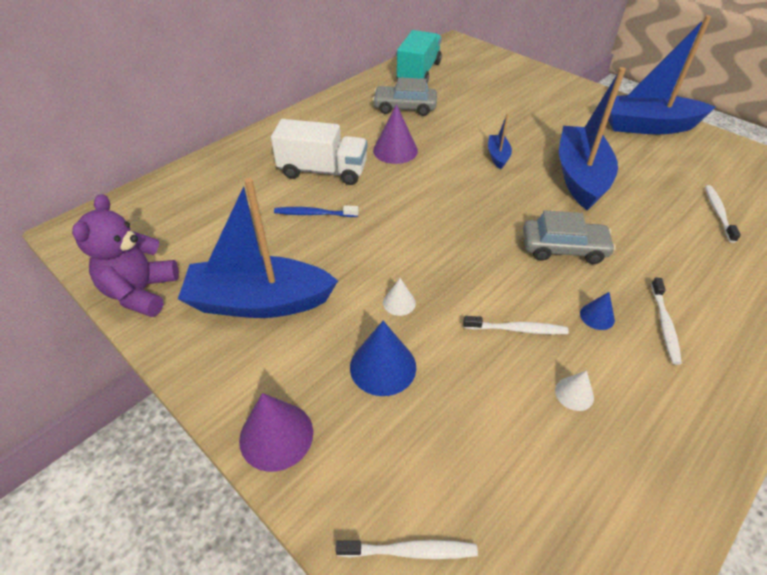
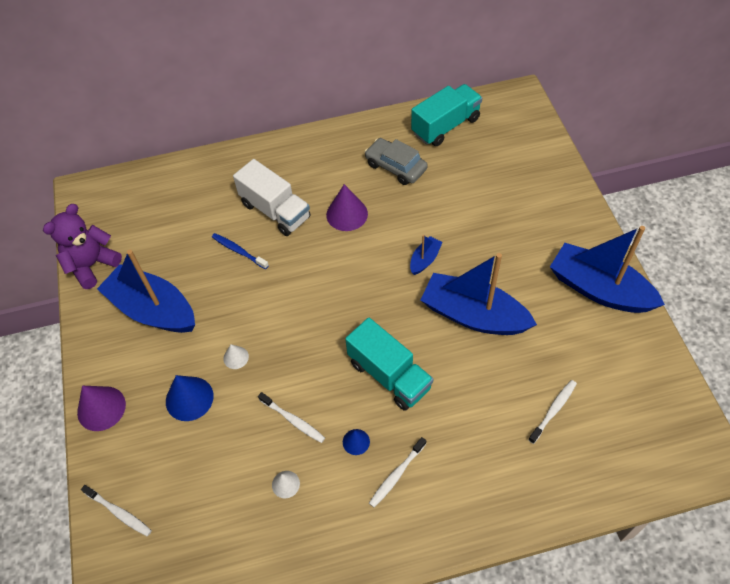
camera: 35 degrees right, 10 degrees up
grey car [523,210,616,264] -> turquoise truck [345,317,433,411]
blue boat [559,67,626,210] -> blue boat turned 105 degrees counterclockwise [421,253,537,335]

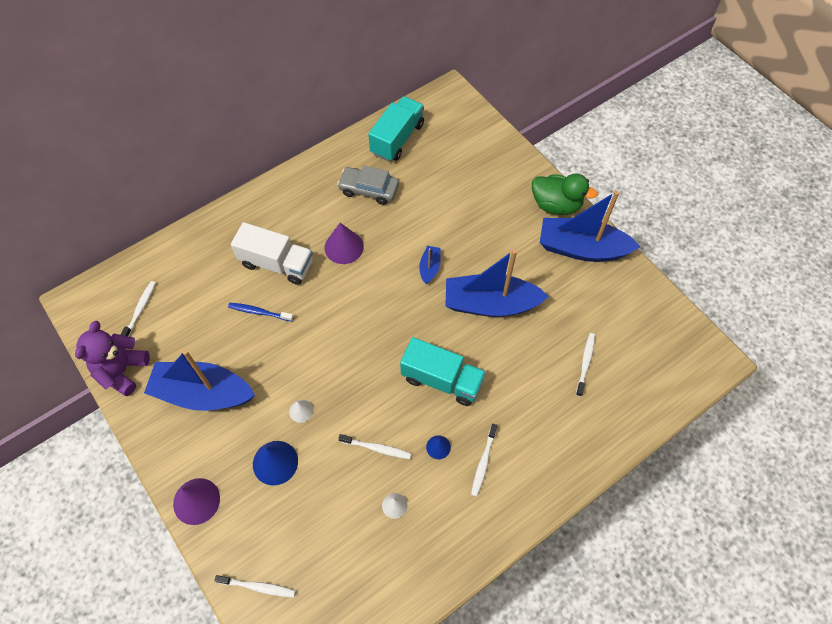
camera: 25 degrees left, 5 degrees up
none -> white toothbrush [121,281,156,336]
none -> green duck [532,173,598,215]

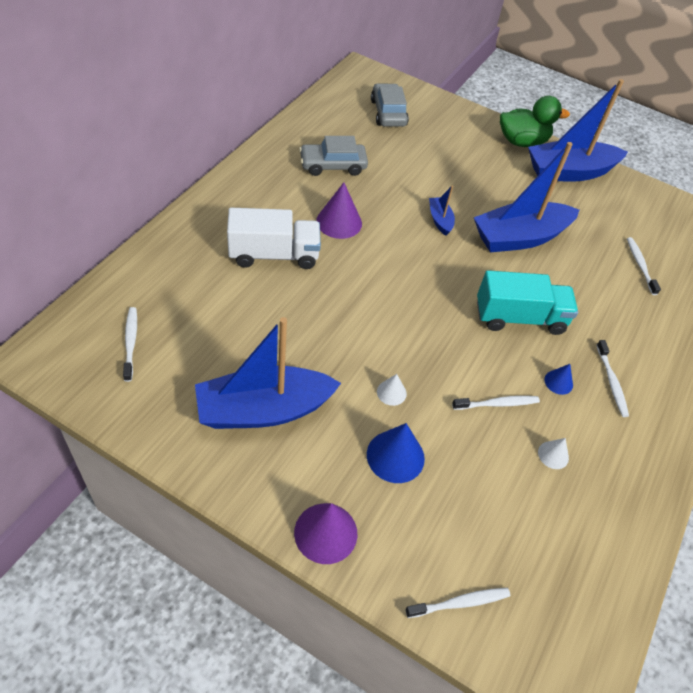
camera: 30 degrees left, 10 degrees down
purple teddy bear [75,321,150,396] -> none
blue toothbrush [228,303,294,322] -> none
turquoise truck [368,96,424,162] -> none
none -> grey car [371,83,409,127]

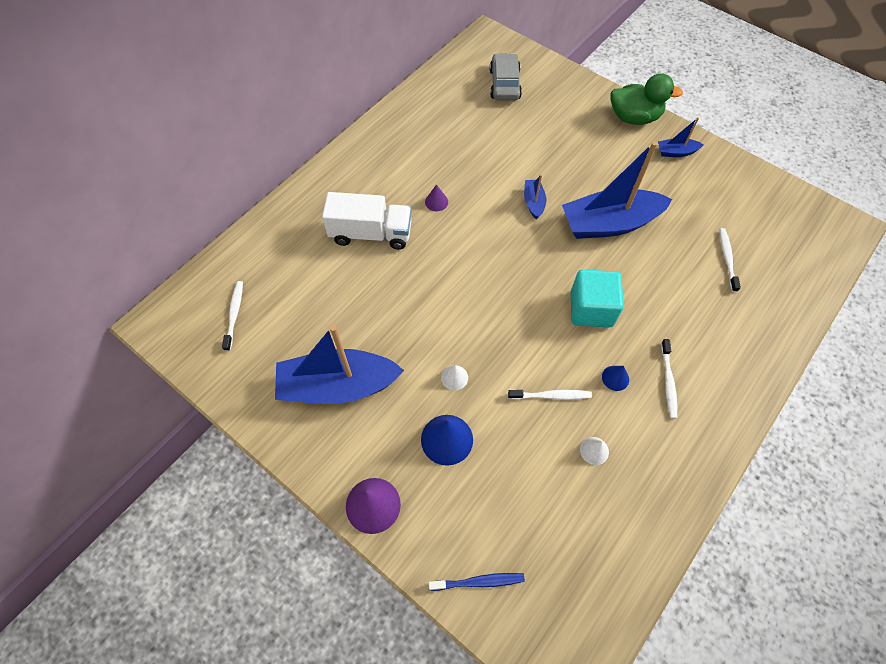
camera: 15 degrees right, 10 degrees up
grey car [299,136,368,176] -> none
purple cone [316,182,362,239] -> purple cone [425,184,448,211], size x0.55
white toothbrush [406,588,510,618] -> blue toothbrush [429,573,525,591]
turquoise truck [477,270,578,335] -> turquoise cube [570,269,624,328]
blue boat [528,79,628,182] -> blue boat [658,117,704,157], size x0.44

